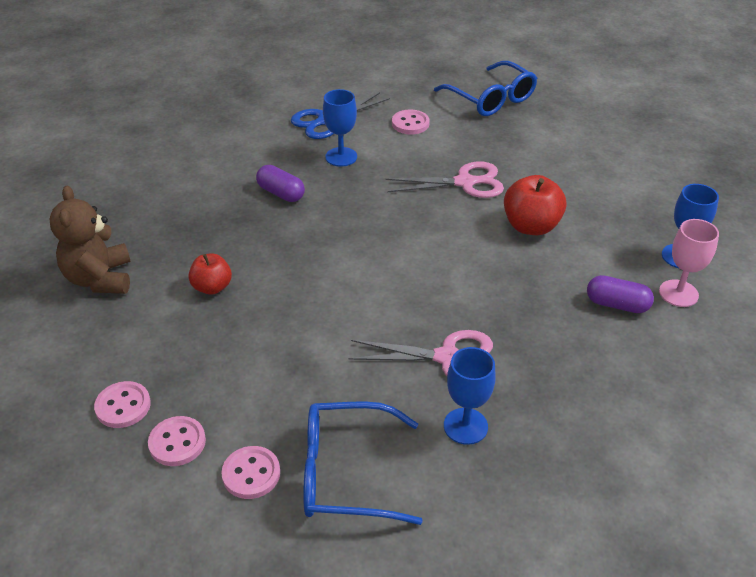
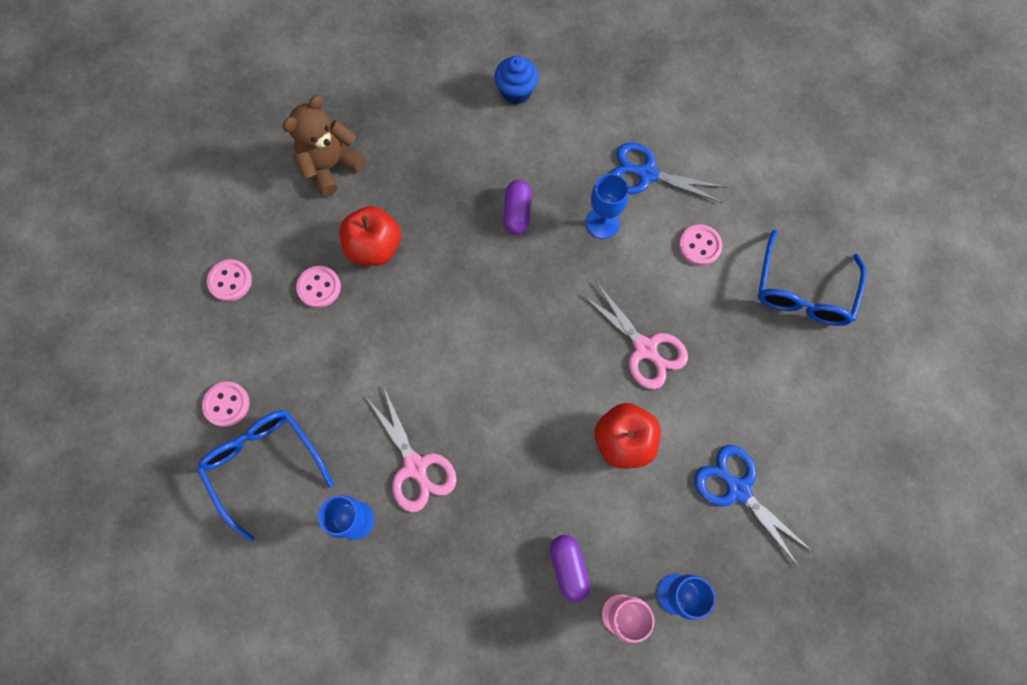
camera: 55 degrees right, 30 degrees up
pink button [148,416,206,466] -> pink button moved to [296,266,341,308]
red apple [188,253,232,295] -> red apple [340,206,401,266], size x1.57
none -> blue cupcake [495,56,539,105]
none -> blue scissors [694,445,813,567]

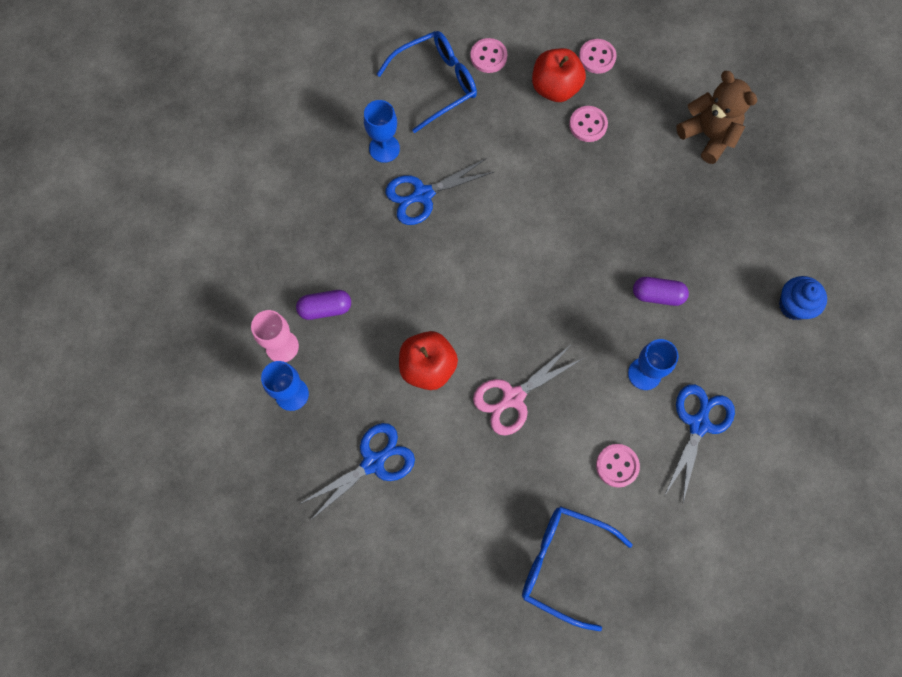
camera: 95 degrees right, 0 degrees up
red apple [340,206,401,266] -> red apple moved to [532,48,586,102]
pink scissors [366,388,457,512] -> blue scissors [386,158,494,225]

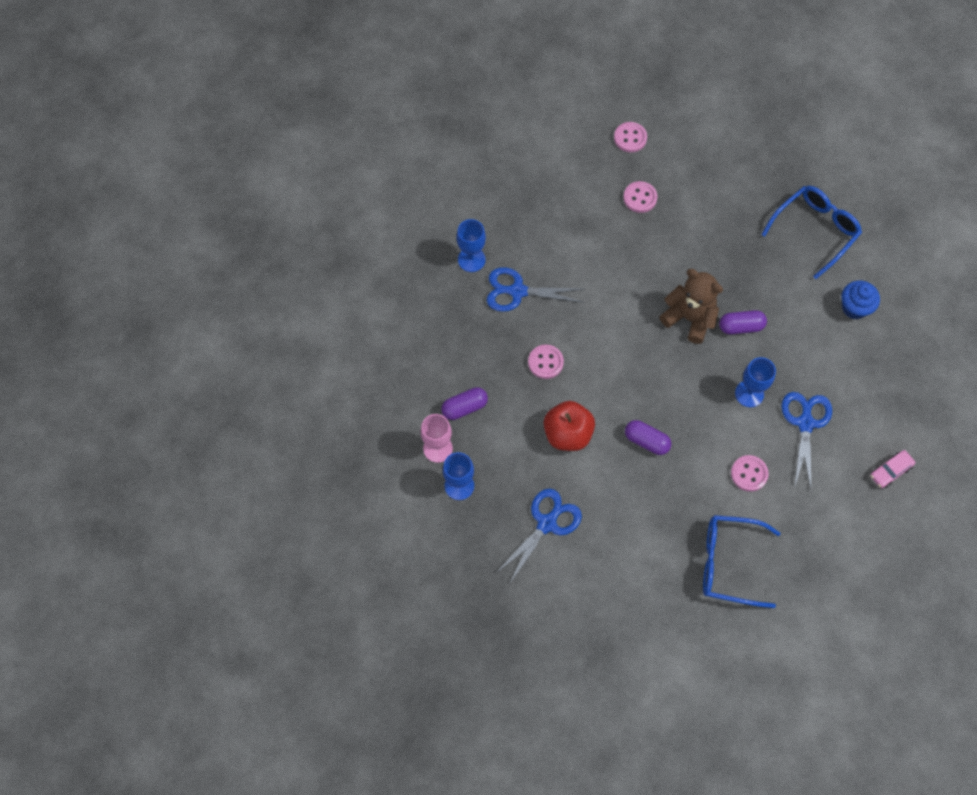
camera: 15 degrees left, 5 degrees down
blue glasses [377,31,477,133] -> blue glasses moved to [761,186,862,279]
blue scissors [386,158,494,225] -> blue scissors turned 45 degrees clockwise [487,267,585,312]
pink button [470,38,507,73] -> pink button moved to [528,345,564,379]
pink scissors [473,346,582,436] -> purple capsule [625,420,671,455]
red apple [532,48,586,102] -> none
brown teddy bear [676,71,757,164] -> brown teddy bear moved to [659,269,723,344]
none -> pink car [870,450,915,488]

